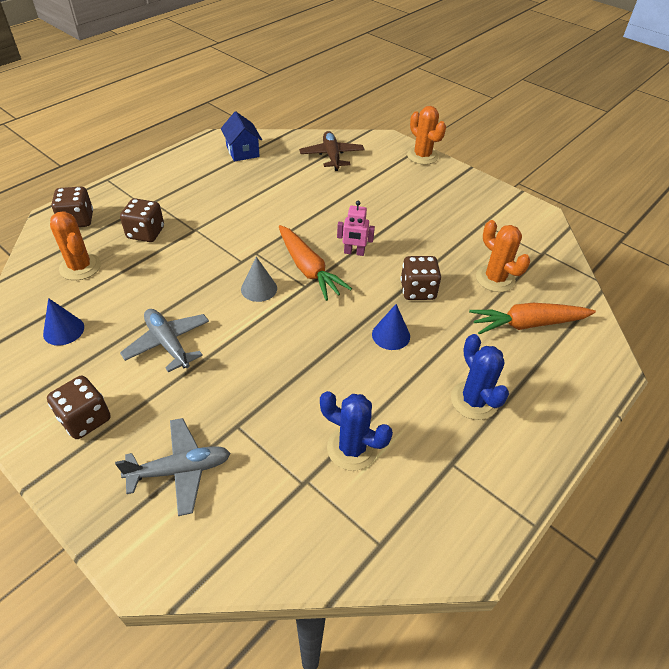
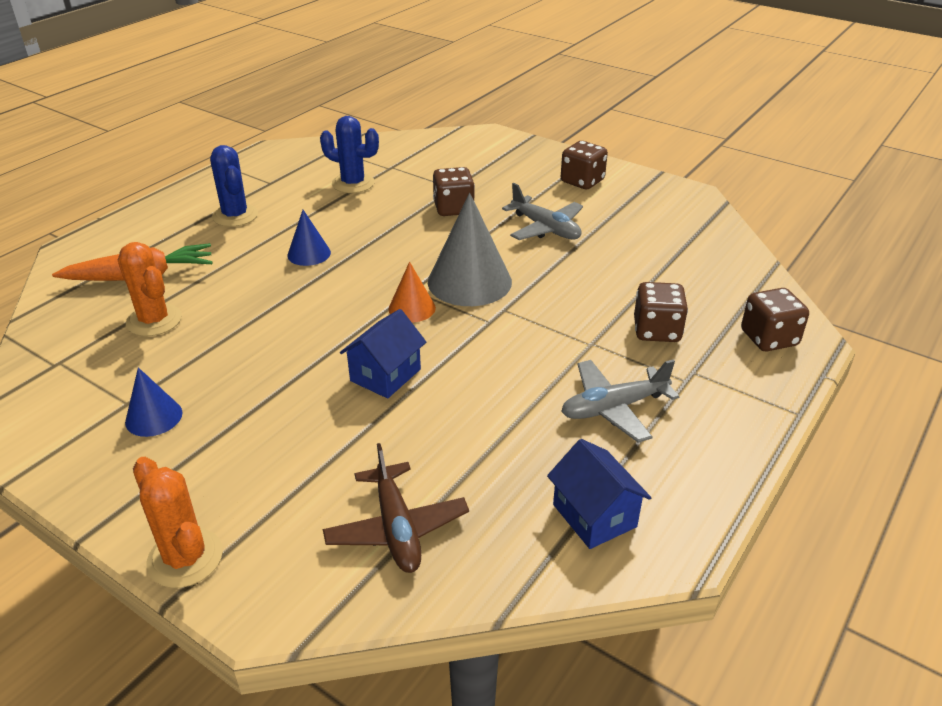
camera: 175 degrees right, 10 degrees down
blue cone [43,298,84,346] -> blue cone moved to [125,367,182,437]
orange cactus [50,211,101,280] -> none
grey plane [115,418,230,516] -> grey plane moved to [561,359,679,443]
grey cone [241,257,277,302] -> grey cone [428,193,512,306], size x1.87
orange carrot [279,225,352,301] -> orange cone [388,262,436,323]
pink robot [337,201,375,256] -> none
brown dice [401,256,441,300] -> brown dice moved to [433,167,475,216]
none -> blue house [340,309,426,398]

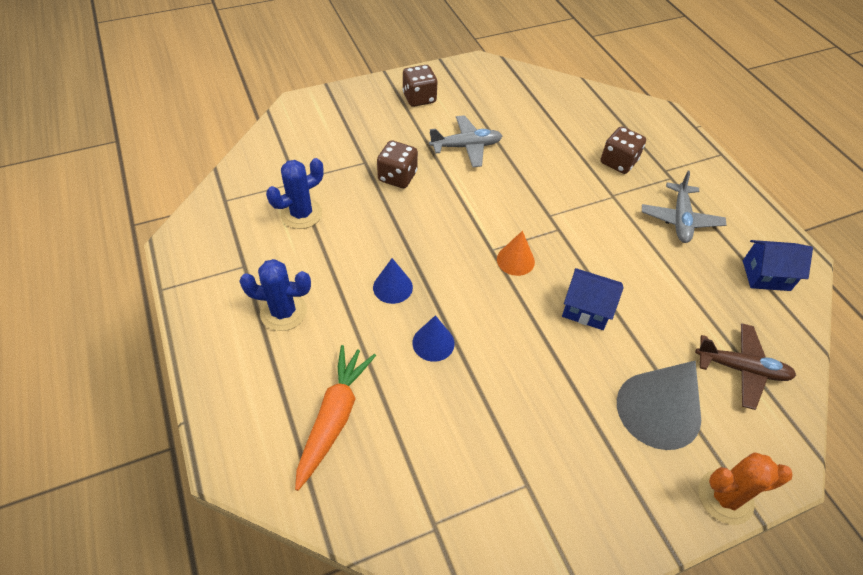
camera: 60 degrees left, 15 degrees up
orange cactus [118,242,182,336] -> none
blue cone [125,367,182,437] -> blue cone moved to [412,315,455,362]
blue house [340,309,426,398] -> blue house turned 45 degrees counterclockwise [562,268,624,330]
grey cone [428,193,512,306] -> grey cone moved to [617,361,701,450]
brown dice [741,288,809,351] -> none

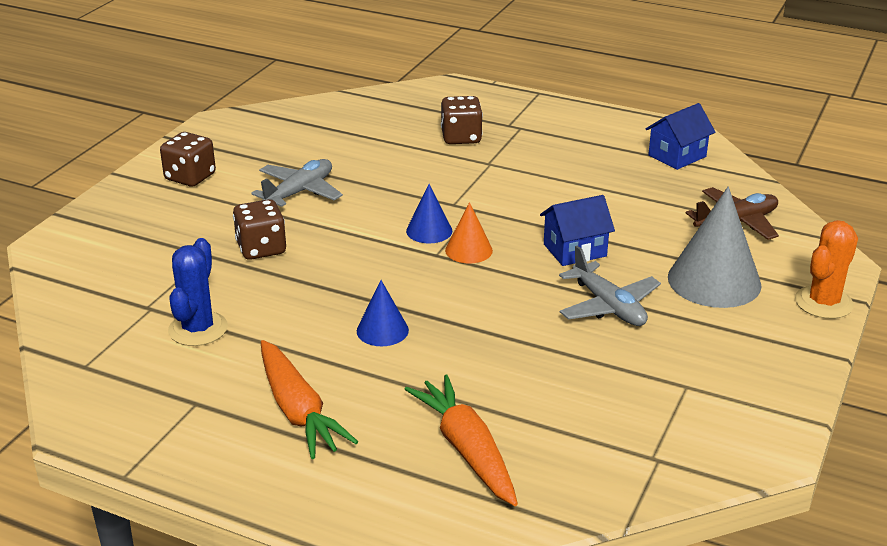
camera: 40 degrees left, 20 degrees down
blue cactus [239,259,311,331] -> orange carrot [261,340,358,459]
blue cone [412,315,455,362] -> blue cone moved to [406,184,452,243]
grey plane [642,171,727,243] -> grey plane moved to [559,245,661,326]

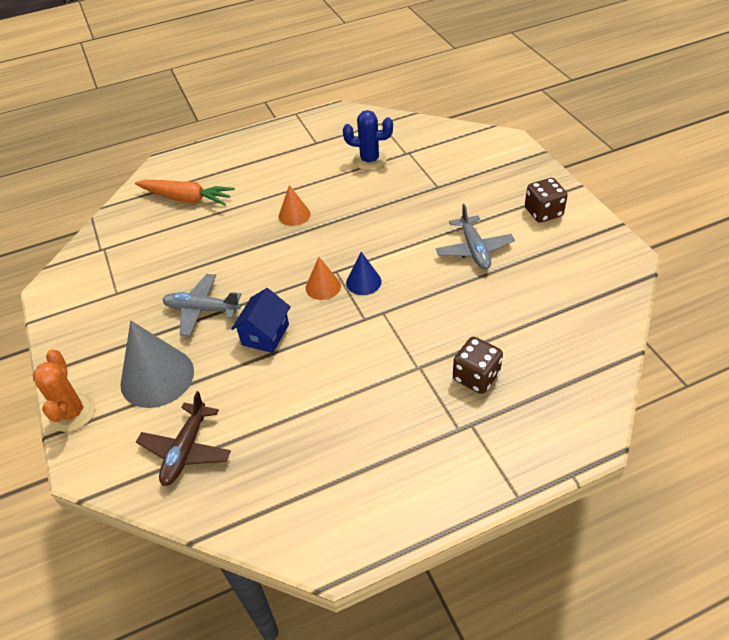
camera: 135 degrees right, 15 degrees up
blue cactus [168,238,228,346] -> blue cactus turned 45 degrees counterclockwise [343,110,393,170]
brown dice [233,199,286,260] -> none
orange carrot [261,340,358,459] -> none
blue cone [357,280,409,346] -> orange cone [279,185,310,226]
blue house [646,103,715,170] -> none

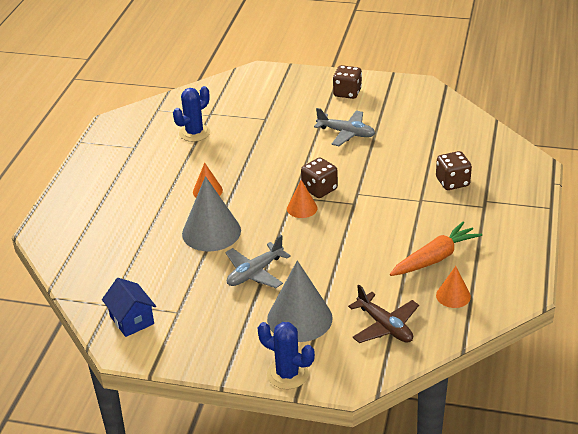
camera: 55 degrees left, 10 degrees down
orange cactus [33,349,95,432] -> blue cactus [258,322,315,389]
orange carrot [135,180,235,206] -> orange carrot moved to [390,222,482,276]
blue house [231,288,291,353] -> blue house moved to [102,278,156,337]
blue cone [346,252,382,295] -> brown dice [301,158,338,198]
none -> grey cone [182,176,241,251]
none -> orange cone [436,266,471,308]

